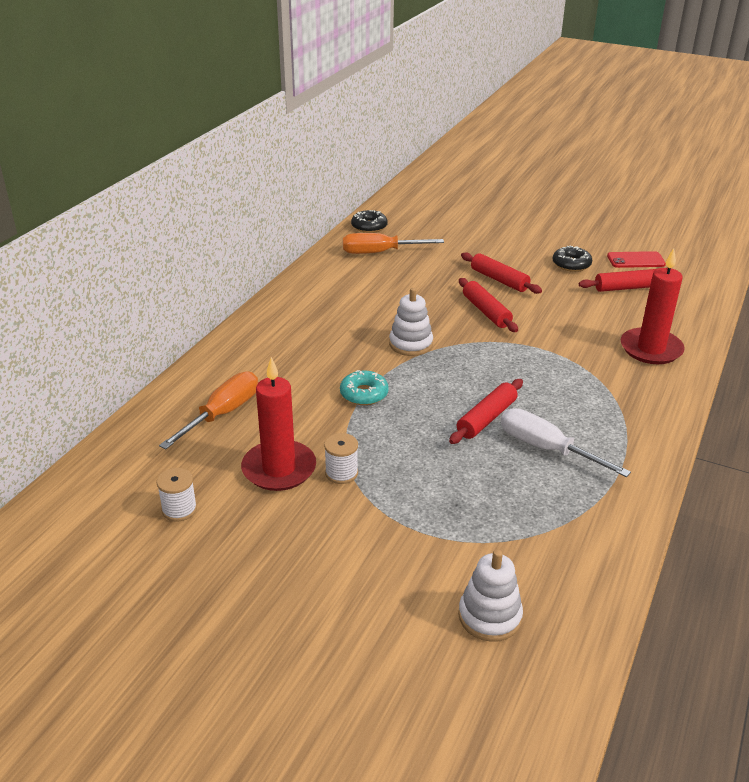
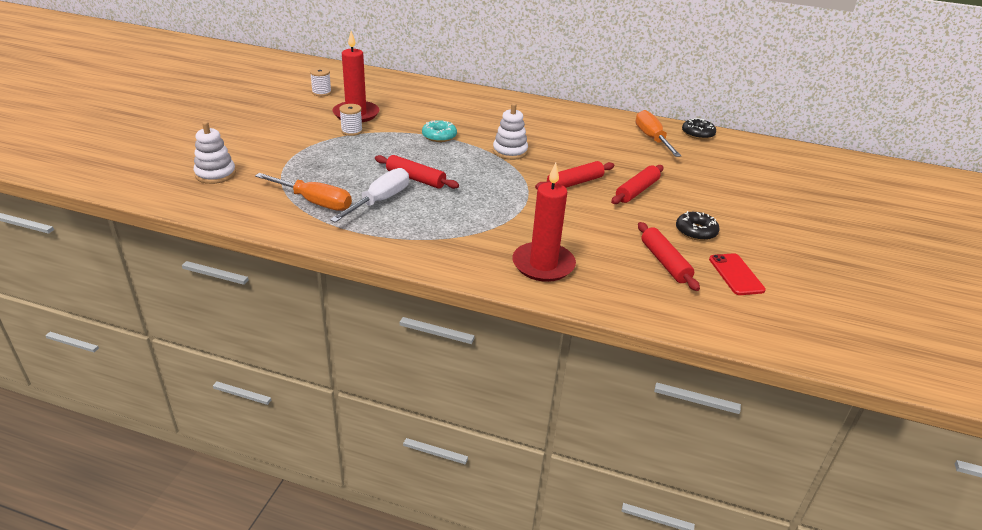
camera: 80 degrees right, 0 degrees up
orange screwdriver [159,371,258,449] -> orange screwdriver moved to [255,173,352,211]

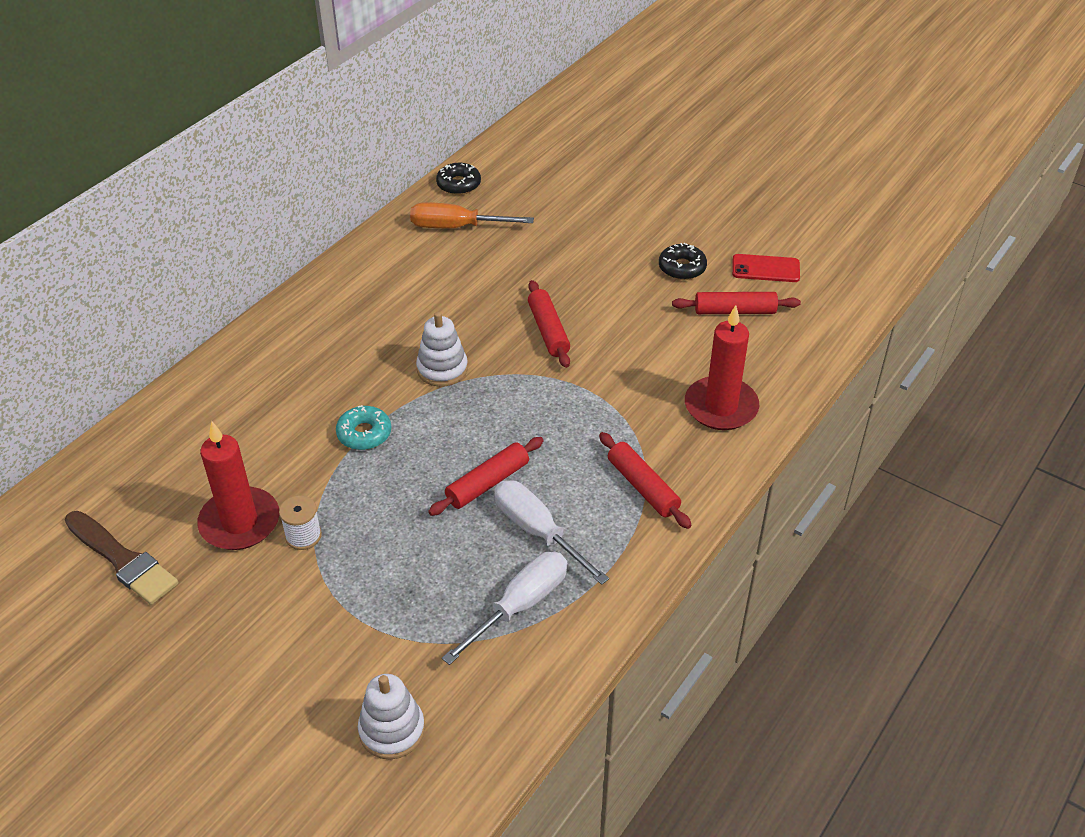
camera: 70 degrees left, 10 degrees up
orange screwdriver [255,173,352,211] -> white screwdriver [442,552,567,665]
white spool [310,67,332,96] -> brown brush [65,511,178,605]
red rolling pin [611,165,664,204] -> red rolling pin moved to [599,432,692,529]

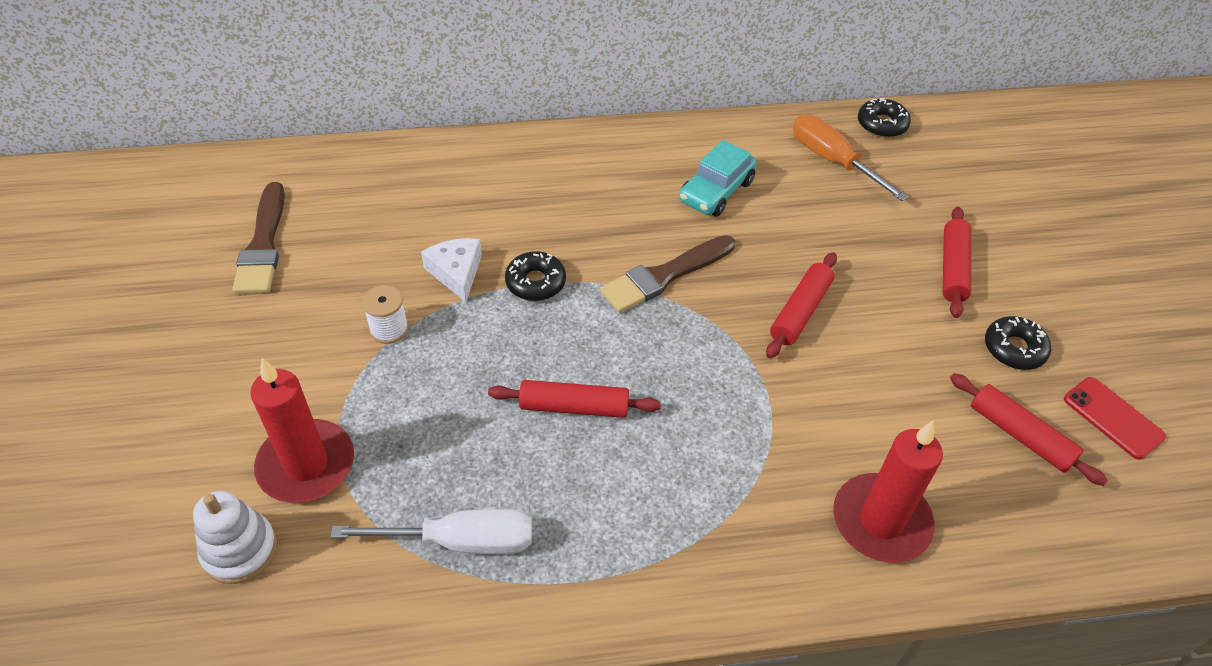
camera: 45 degrees right, 5 degrees up
red candle [197,421,279,550] -> red candle moved to [250,358,354,503]
turquoise donut [336,405,391,450] -> black donut [505,251,566,301]
white stacking toy [416,312,468,387] -> brown brush [600,235,735,313]
white screwdriver [494,480,609,585] -> none
red rolling pin [599,432,692,529] -> red rolling pin moved to [942,207,971,318]
none -> white cheese [421,238,482,302]
none -> turquoise car [679,140,757,217]

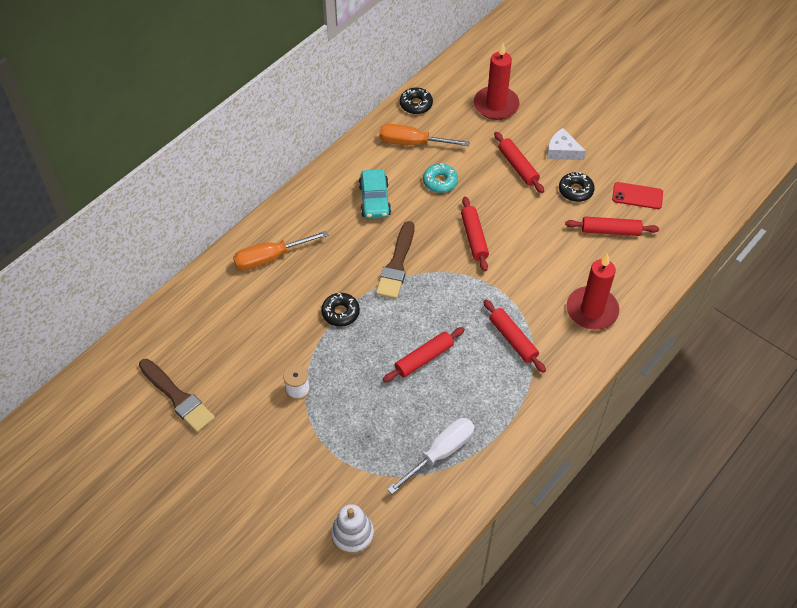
camera: 40 degrees left, 5 degrees up
red candle [250,358,354,503] -> red candle moved to [474,43,520,120]
white cheese [421,238,482,302] -> white cheese moved to [547,128,586,160]
none -> orange screwdriver [233,231,328,271]
none -> turquoise donut [423,164,458,193]
none -> red rolling pin [483,299,546,373]

